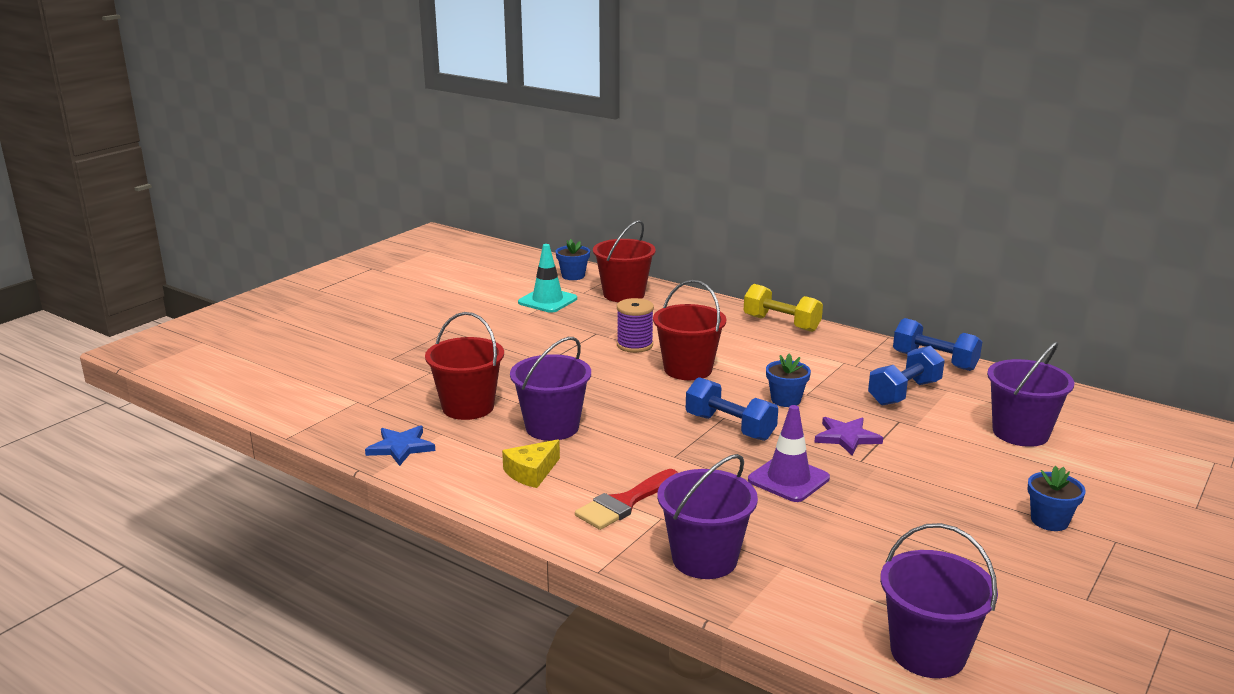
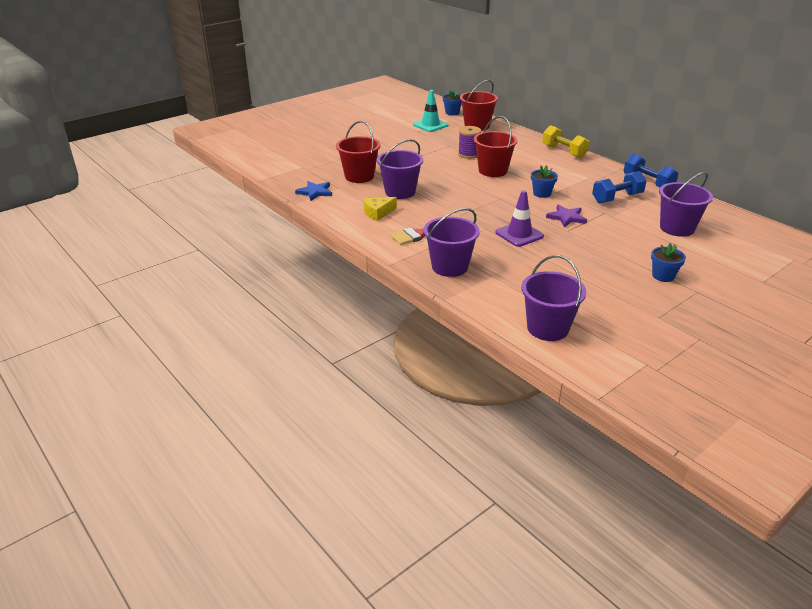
camera: 15 degrees right, 10 degrees up
blue dumbbell [686,377,778,441] -> none

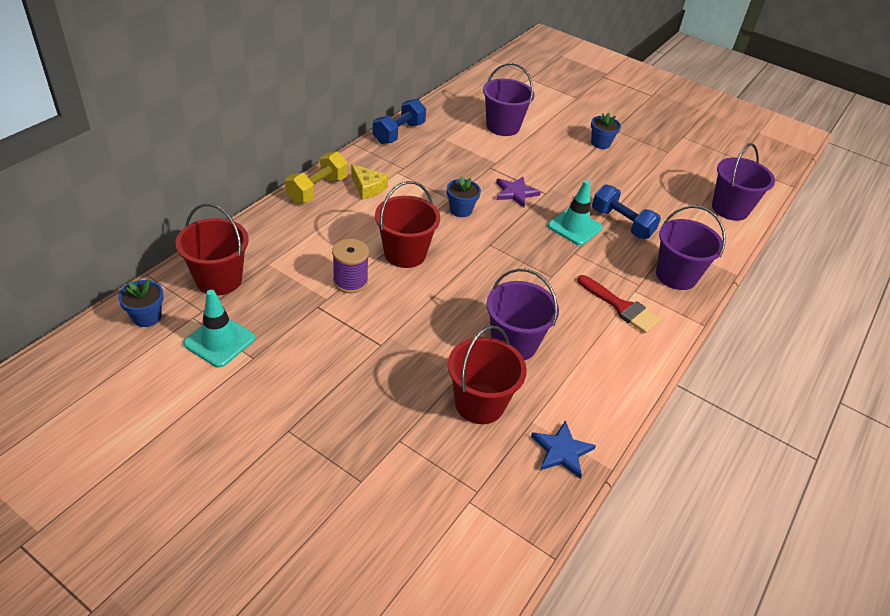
camera: 110 degrees left, 10 degrees up
yellow cheese [363,197,397,221] -> yellow cheese moved to [351,164,388,200]
purple traffic cone [495,190,544,247] -> turquoise traffic cone [548,180,602,245]
blue dumbbell [592,171,647,203] -> blue dumbbell moved to [592,184,661,239]

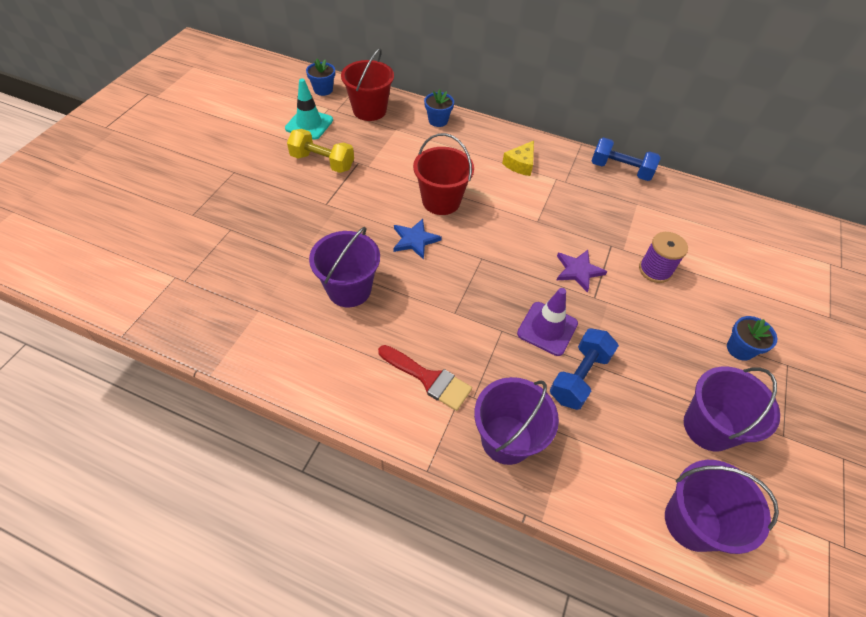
camera: 80 degrees right, 10 degrees up
yellow dumbbell [285,152,348,204] -> yellow dumbbell moved to [287,129,354,173]
purple spool [332,239,369,293] -> purple spool moved to [639,232,688,283]
blue flower pot [447,176,481,217] -> blue flower pot moved to [424,89,454,127]
red bucket [448,325,527,424] -> none
purple bucket [483,63,535,136] -> purple bucket moved to [684,367,780,451]
blue star [531,420,596,479] -> blue star moved to [393,219,442,259]
turquoise traffic cone [548,180,602,245] -> purple traffic cone [517,288,578,356]
red brush [577,275,661,333] -> red brush turned 90 degrees counterclockwise [378,345,472,411]

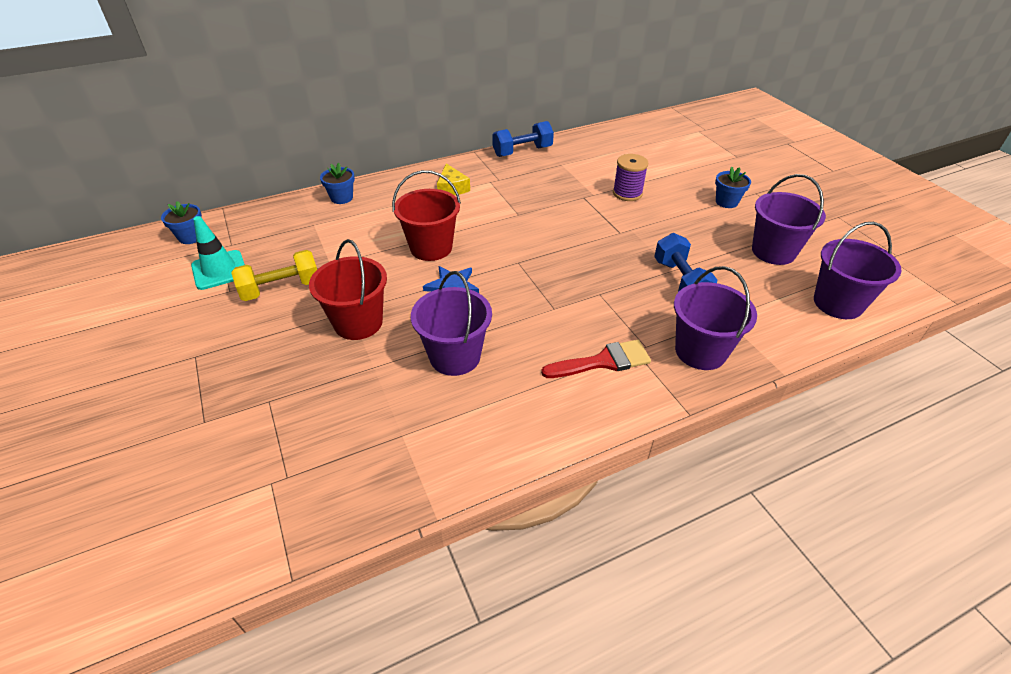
camera: 45 degrees left, 10 degrees down
red bucket [341,48,394,121] -> red bucket moved to [309,239,387,340]
purple traffic cone [517,288,578,356] -> none
purple star [557,250,607,292] -> none

